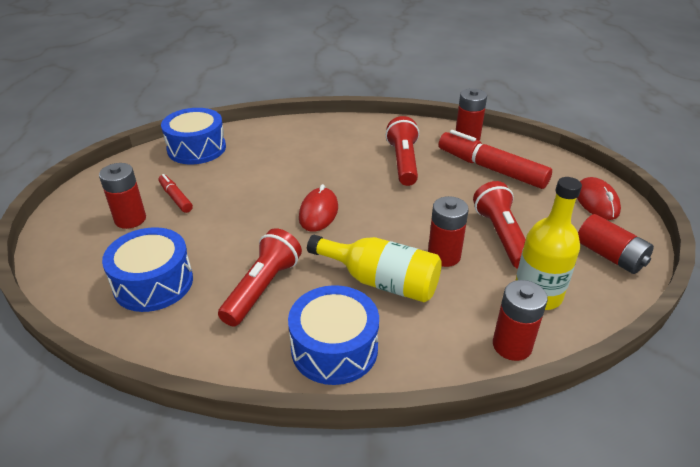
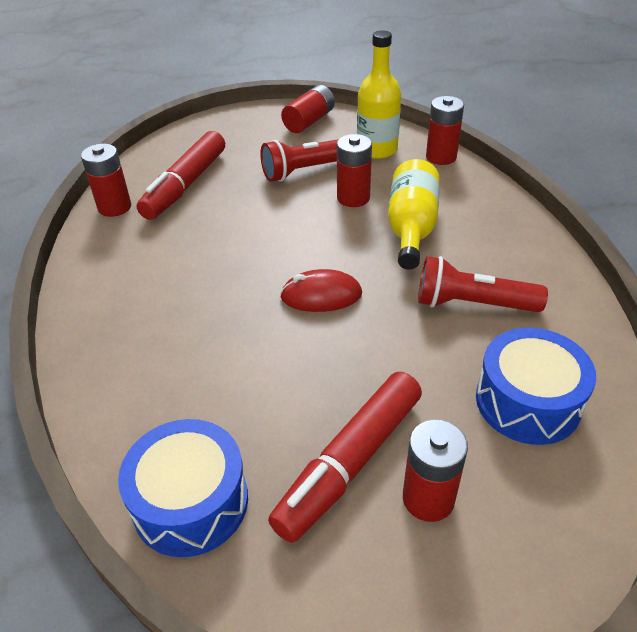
camera: 105 degrees left, 5 degrees up
red marker [158,174,193,213] -> red marker [268,372,422,543], size x1.98
blue drum [288,285,379,385] -> none
red flashlight [386,116,419,186] -> none
red mouse [577,177,621,220] -> none

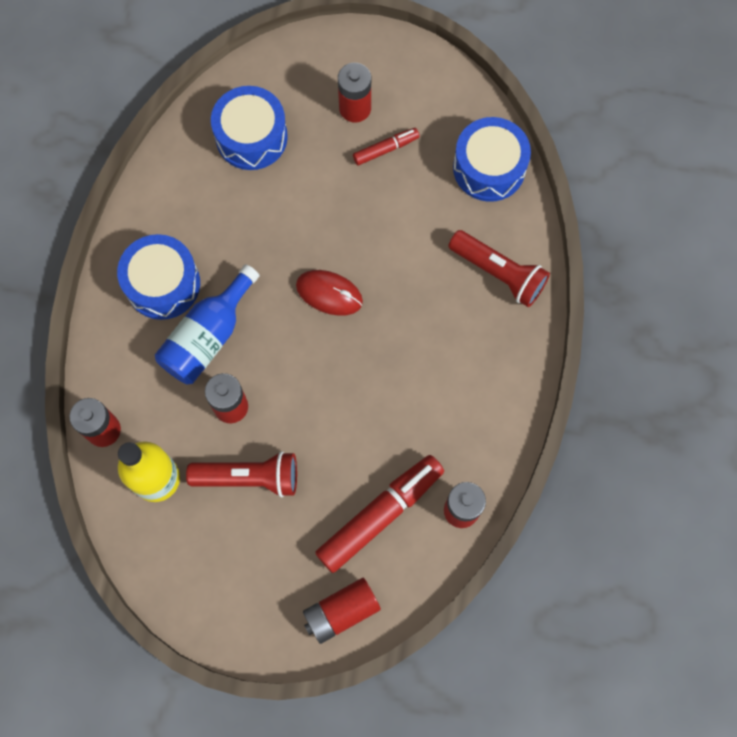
camera: 155 degrees left, 30 degrees up
red marker [268,372,422,543] -> red marker [353,128,420,165], size x0.50
red battery [281,85,335,133] -> red battery moved to [303,577,381,644]
yellow bottle [388,159,440,270] -> blue bottle [155,264,259,384]
red flashlight [418,256,548,312] -> red flashlight moved to [448,230,550,307]
none -> blue drum [117,234,200,320]

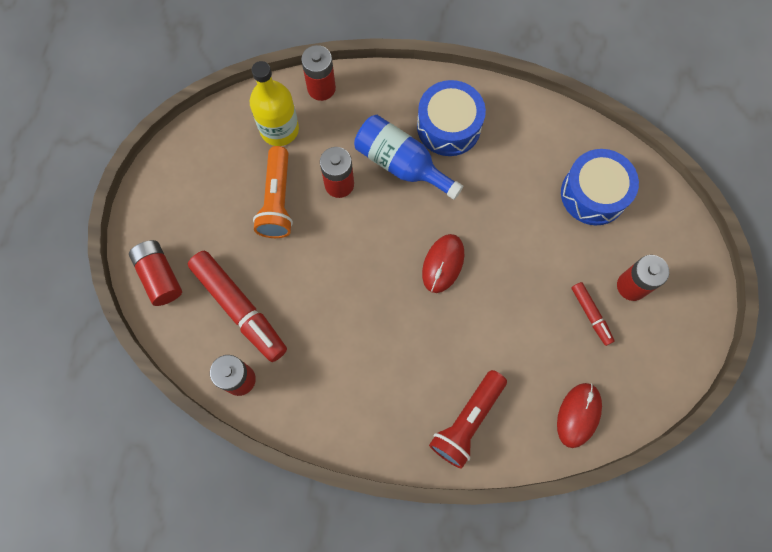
camera: 90 degrees right, 0 degrees up
red flashlight [186,451,297,497] -> orange flashlight [253,146,293,238]
blue drum [453,117,531,202] -> red mouse [557,383,602,448]

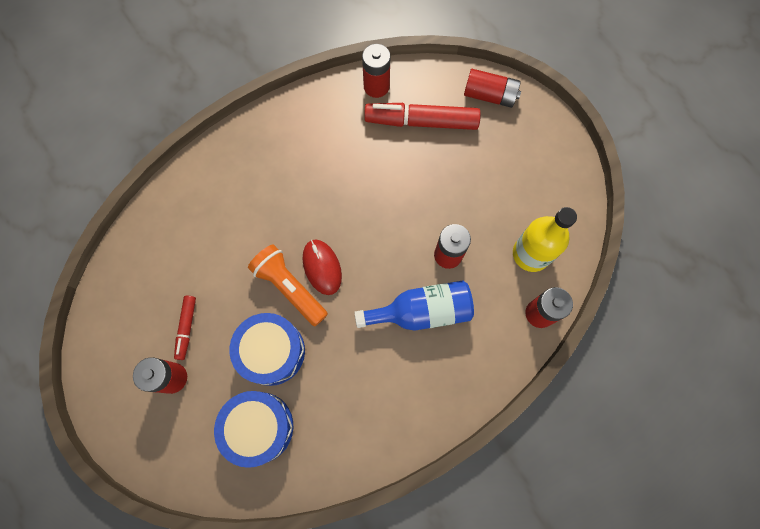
camera: 135 degrees right, 0 degrees up
orange flashlight [253,146,293,238] -> orange flashlight moved to [248,245,328,326]
blue drum [417,80,486,156] -> blue drum moved to [229,313,305,386]
red flashlight [429,370,507,469] -> none
red mouse [557,383,602,448] -> none
red marker [571,282,615,346] -> red marker turned 105 degrees counterclockwise [174,296,196,360]

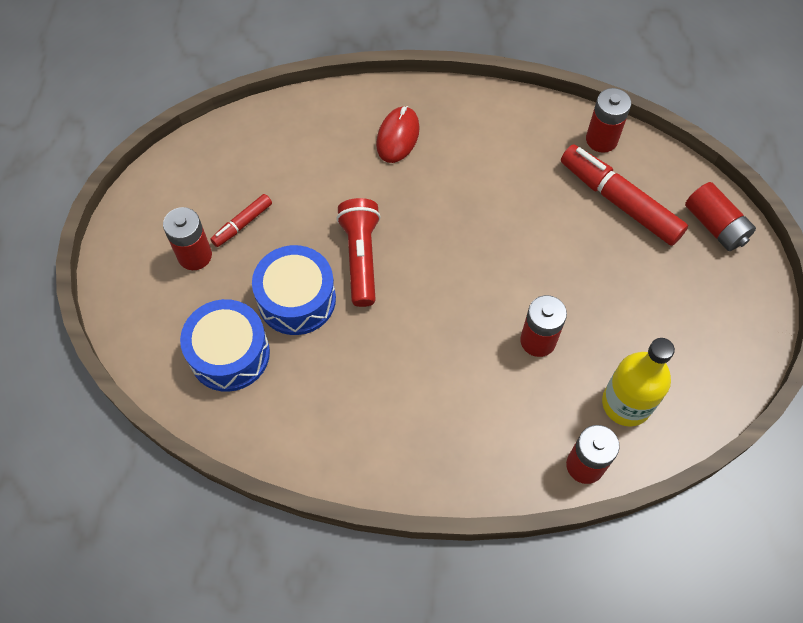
camera: 40 degrees right, 10 degrees down
orange flashlight [248,245,328,326] -> red flashlight [336,198,381,307]
red mouse [303,240,342,295] -> red mouse moved to [376,106,420,163]
blue bottle [354,280,474,331] -> none

